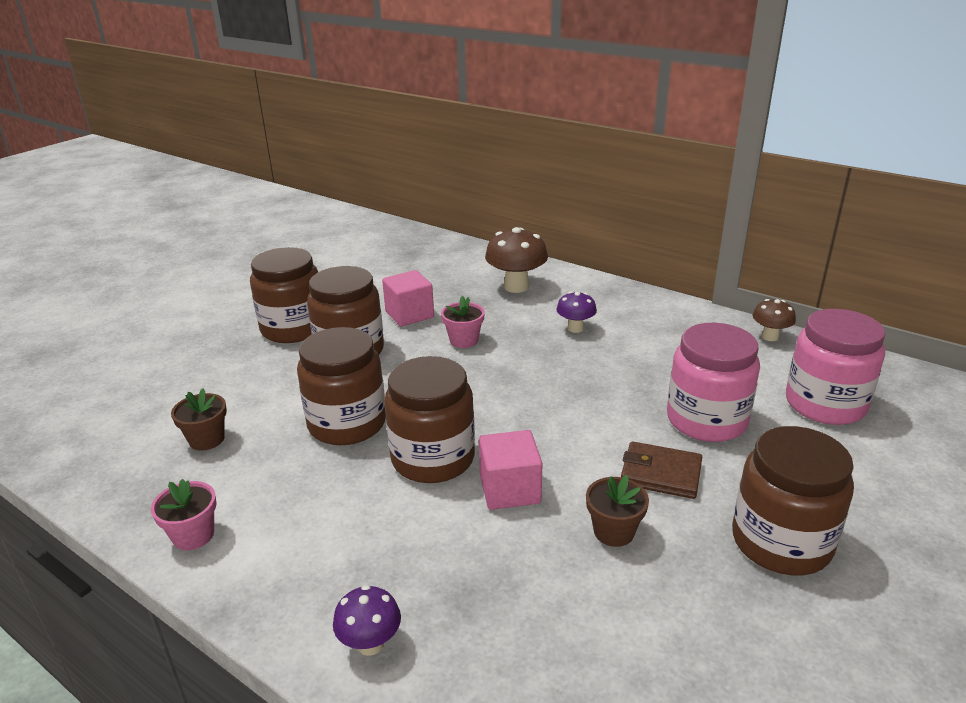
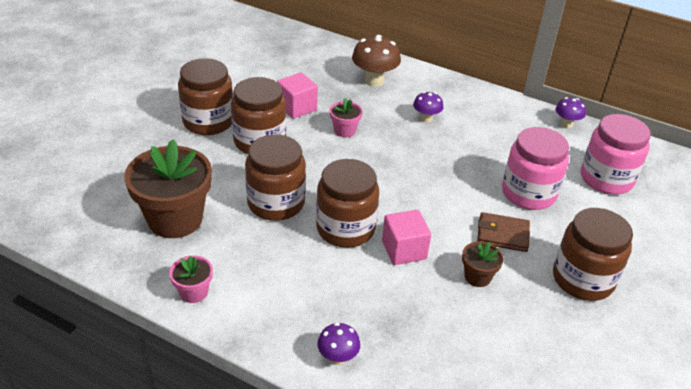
camera: 10 degrees left, 10 degrees up
brown flower pot [171,388,227,451] -> brown flower pot [124,139,212,238], size x2.14
brown mushroom [753,299,796,341] -> purple mushroom [556,97,586,128]

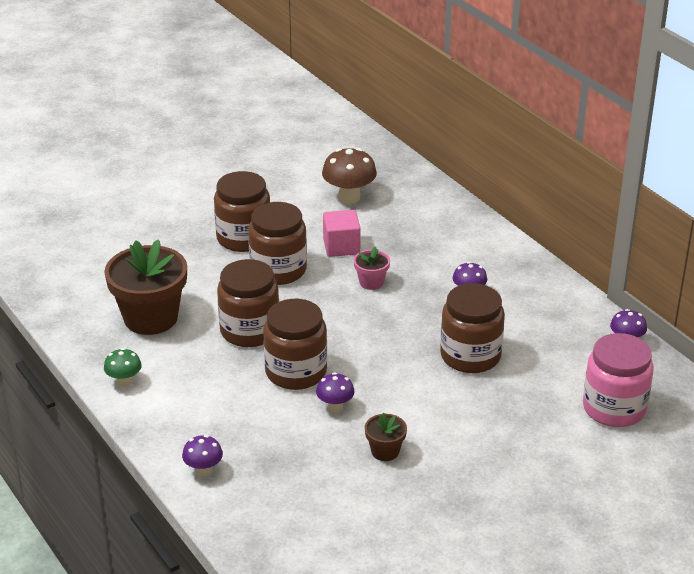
camera: 30 degrees right, 5 degrees down
pink flower pot [169,255,213,303] -> green mushroom [104,348,142,387]
brown mushroom [352,35,401,87] -> brown mushroom moved to [322,148,377,204]
pink cube [382,210,431,265] -> purple mushroom [316,372,354,412]
brown wallet [477,212,530,252] -> none
pink jar [502,127,569,210] -> none
brown jar [553,208,633,301] -> brown jar moved to [440,283,505,373]

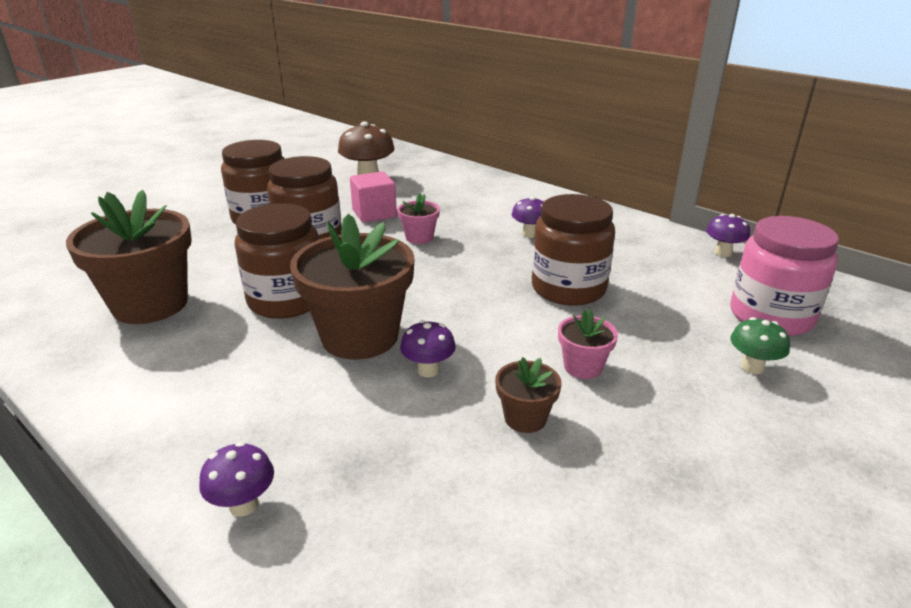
camera: 15 degrees left, 5 degrees down
green mushroom [104,348,142,387] -> green mushroom moved to [730,317,790,374]
brown jar [263,299,327,390] -> brown flower pot [290,214,415,360]
none -> pink flower pot [558,309,618,379]

